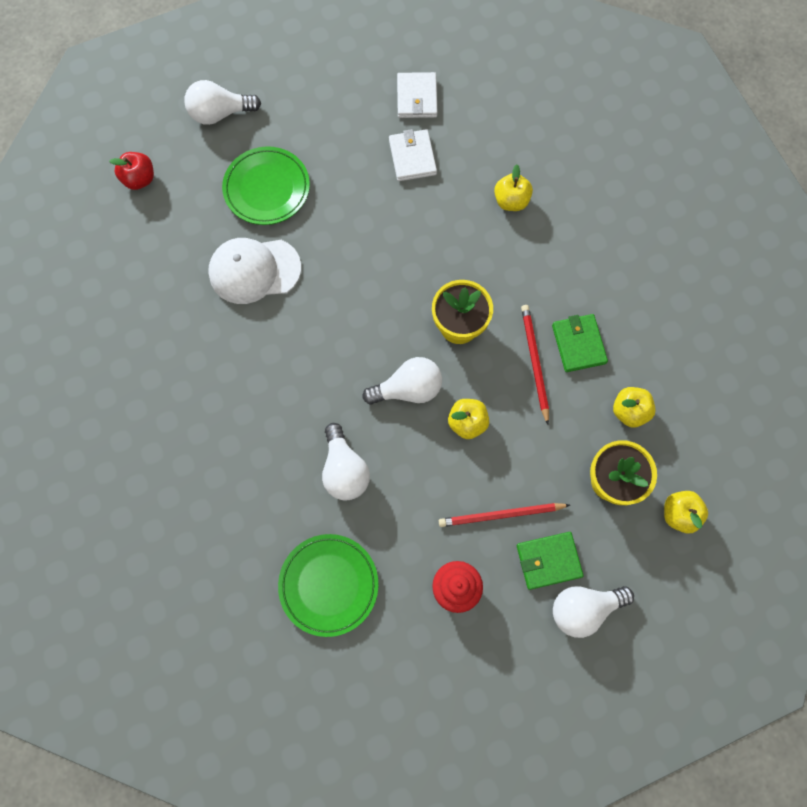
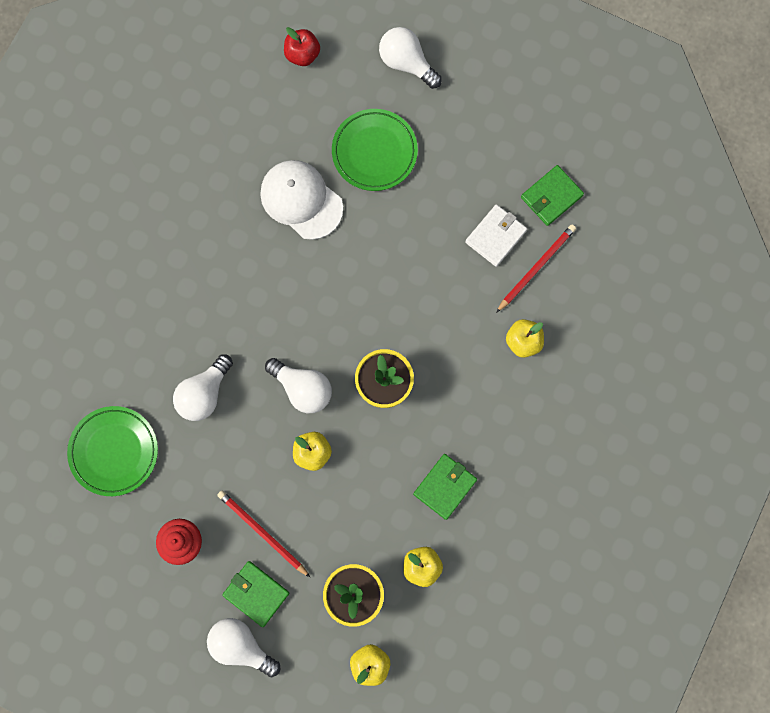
camera: 50 degrees right, 5 degrees up
white wallet [397,72,437,118] -> green wallet [521,165,584,226]
red pencil [521,305,549,424] -> red pencil moved to [496,224,576,313]

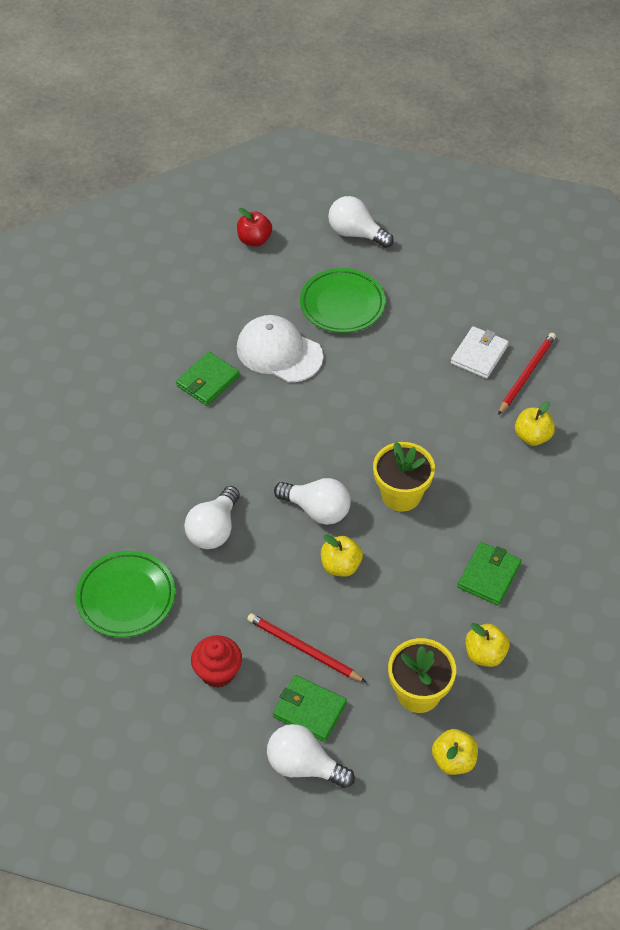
camera: 10 degrees left, 25 degrees down
green wallet [521,165,584,226] -> green wallet moved to [176,352,240,406]

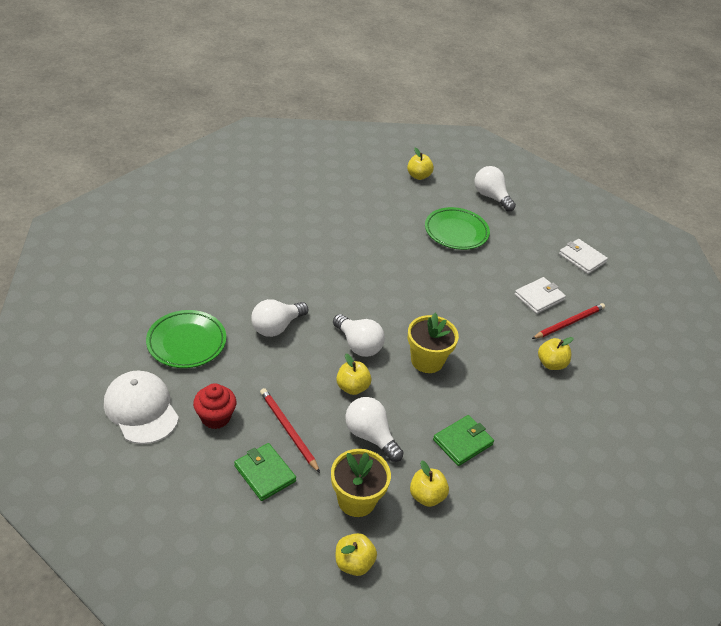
camera: 20 degrees right, 10 degrees down
green wallet [176,352,240,406] -> none
red apple [237,208,272,246] -> yellow apple [407,148,434,180]
white cap [237,315,323,382] -> white cap moved to [104,371,179,444]
white light bulb [267,724,355,788] -> white light bulb moved to [345,397,404,462]
none -> white wallet [559,239,608,274]

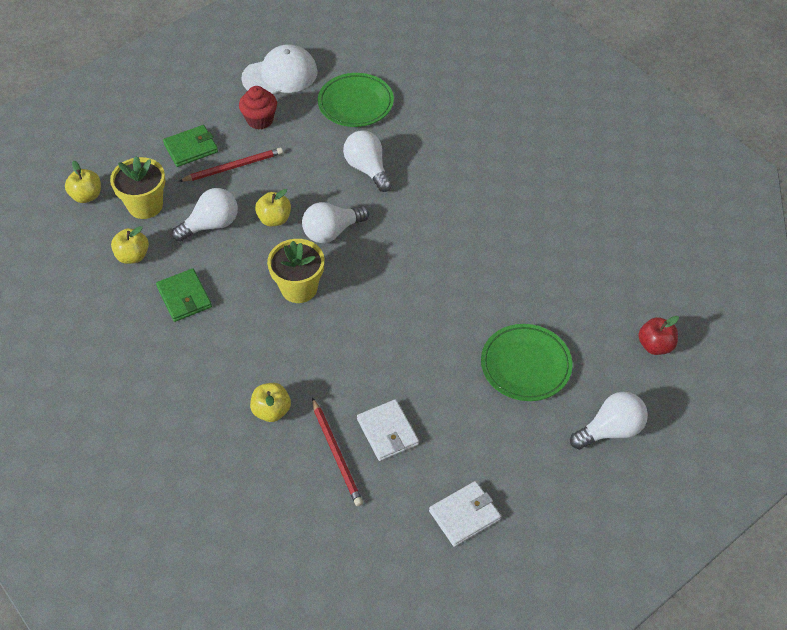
camera: 105 degrees right, 10 degrees up
yellow apple [407,148,434,180] -> red apple [638,316,679,355]

